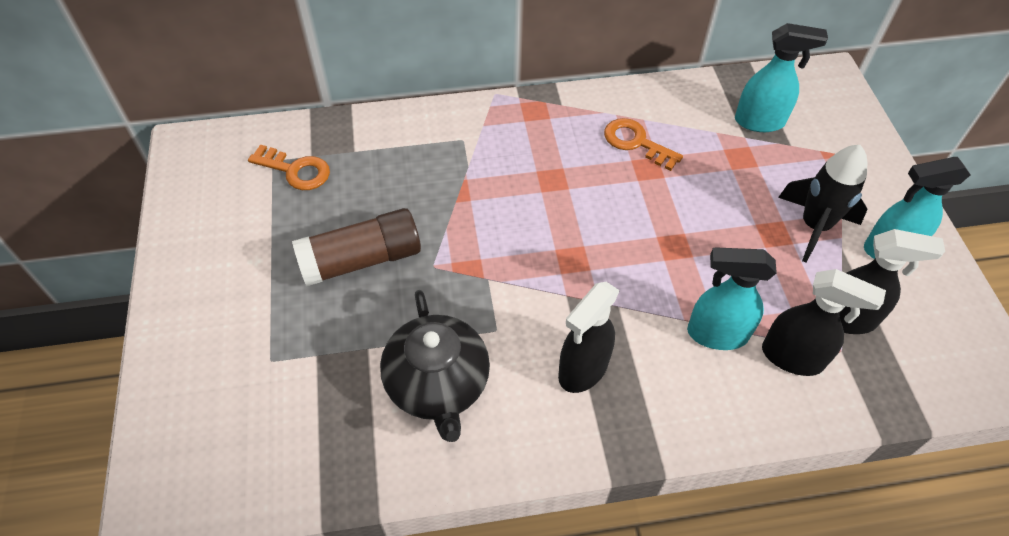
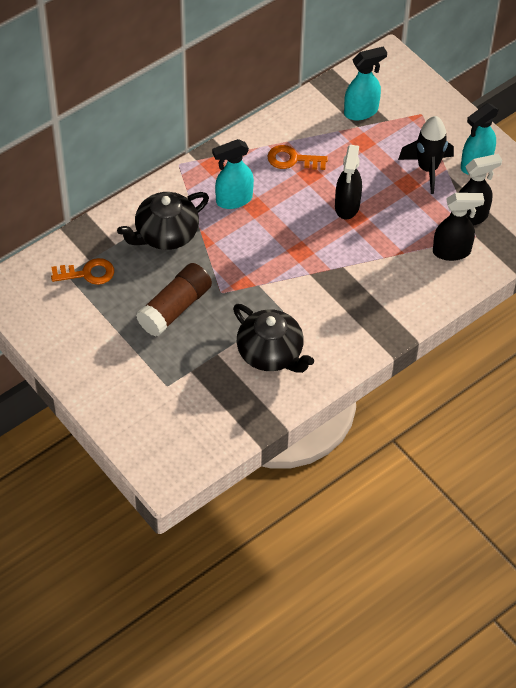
camera: 30 degrees left, 0 degrees up
black spray bottle [558,282,620,393] -> black spray bottle moved to [335,145,362,219]
turquoise spray bottle [687,247,777,350] -> turquoise spray bottle moved to [212,139,254,209]
none -> black teapot [117,192,209,250]

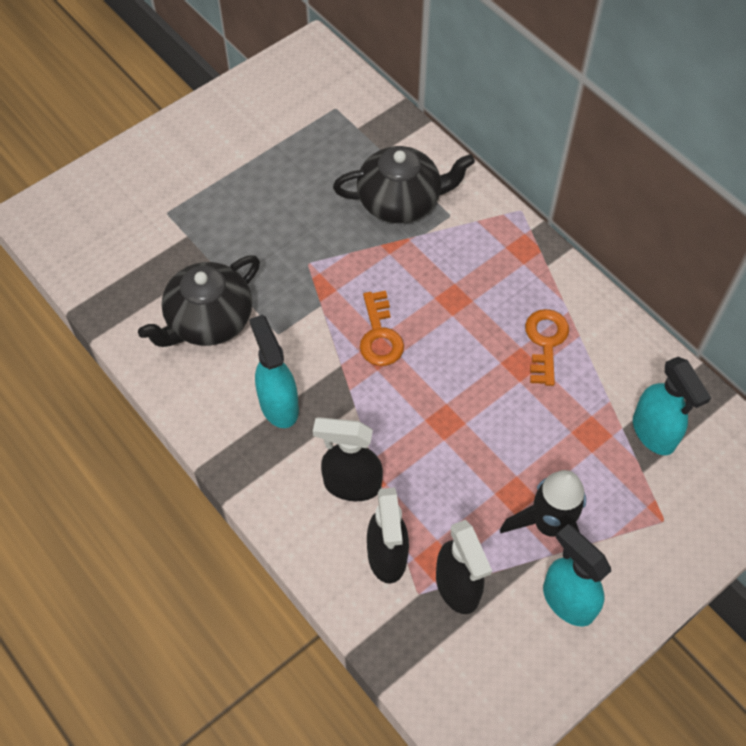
camera: 90 degrees right, 5 degrees up
orange key [51,258,114,285] -> orange key moved to [360,291,404,366]
black teapot [117,192,209,250] -> black teapot turned 120 degrees clockwise [333,146,475,223]
brown glue stick [136,263,212,337] -> none
turquoise spray bottle [212,139,254,209] -> turquoise spray bottle moved to [249,315,299,428]
black spray bottle [335,145,362,219] -> black spray bottle moved to [313,417,383,501]

